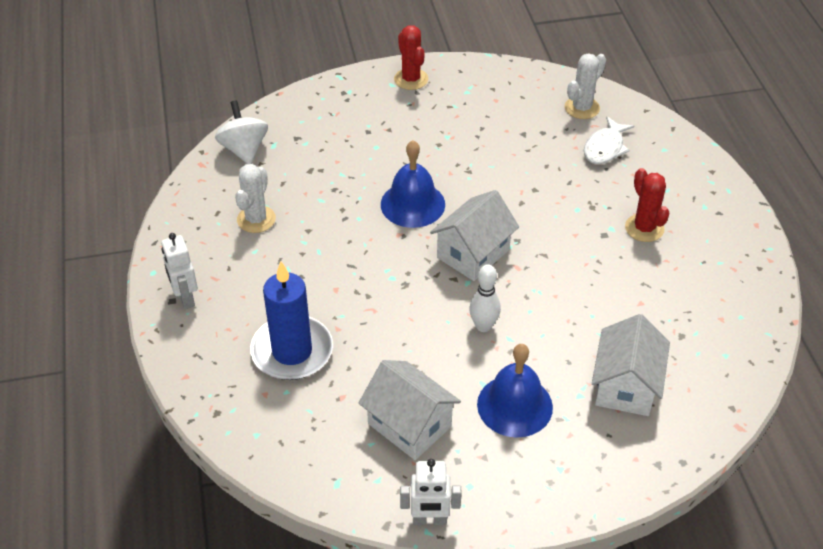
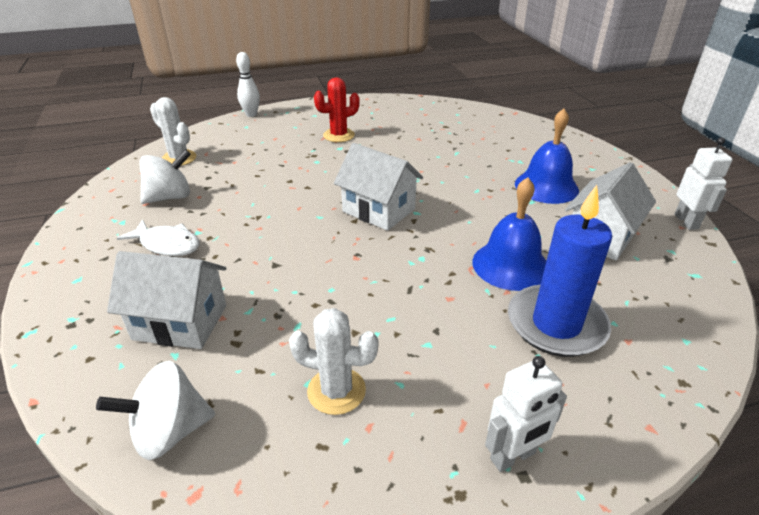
camera: 95 degrees left, 10 degrees down
blue bell [381,140,445,228] -> blue bell moved to [472,177,546,291]
red cactus [394,25,428,90] -> none
white bowling pin [469,264,501,332] -> white bowling pin moved to [236,52,260,117]
white fish [584,116,634,164] -> white fish moved to [117,219,199,256]
white house [592,314,670,416] -> white house moved to [107,251,226,349]
none -> white spinning top [140,149,191,204]

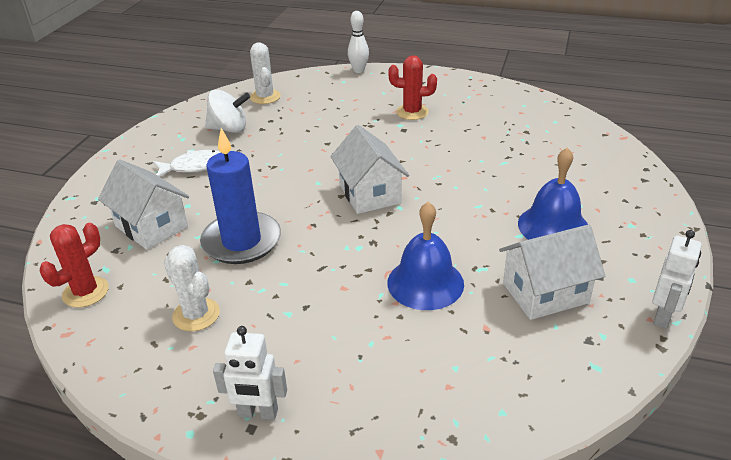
camera: 35 degrees right, 0 degrees up
white spinning top [96,361,215,460] -> red cactus [40,223,109,308]
white fish [117,219,199,256] -> white fish turned 75 degrees counterclockwise [153,150,221,177]
blue candle [508,185,612,357] -> blue candle moved to [200,128,281,264]

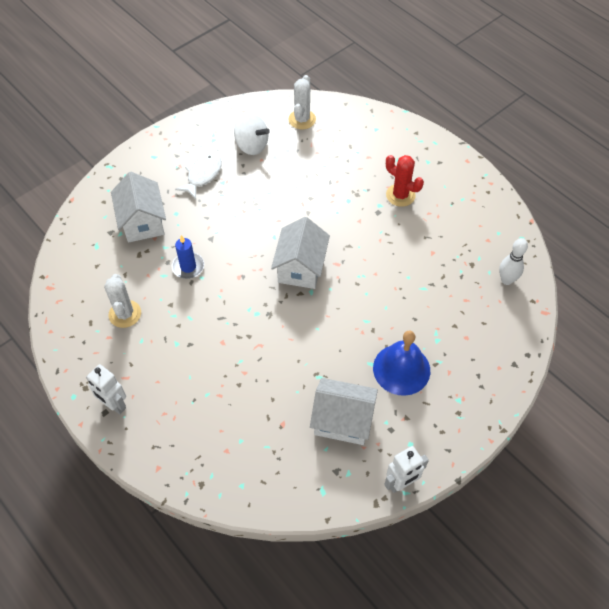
camera: 30 degrees right, 20 degrees up
red cactus [40,223,109,308] -> none
white fish [153,150,221,177] -> white fish turned 75 degrees counterclockwise [175,154,222,199]
blue candle [200,128,281,264] -> blue candle [172,235,204,279], size x0.54
white bowling pin [348,11,369,73] -> white bowling pin moved to [499,238,528,285]
blue bell [387,202,464,310] -> none

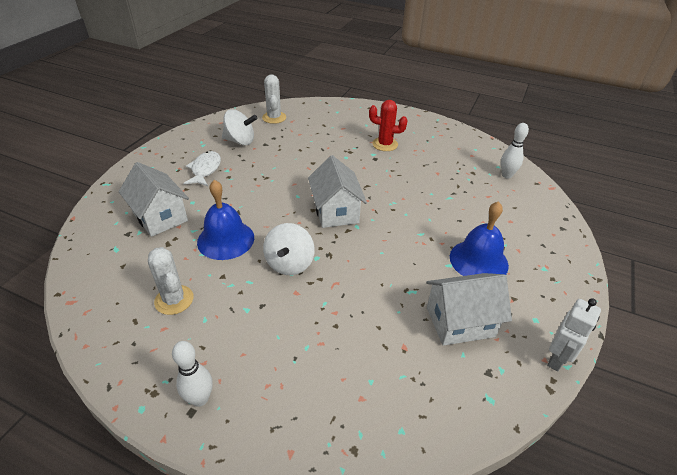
camera: 25 degrees left, 15 degrees down
white robot [86,364,126,414] -> white bowling pin [172,341,213,407]
blue candle [172,235,204,279] -> blue bell [197,180,254,260]
none -> white spinning top [263,223,315,275]

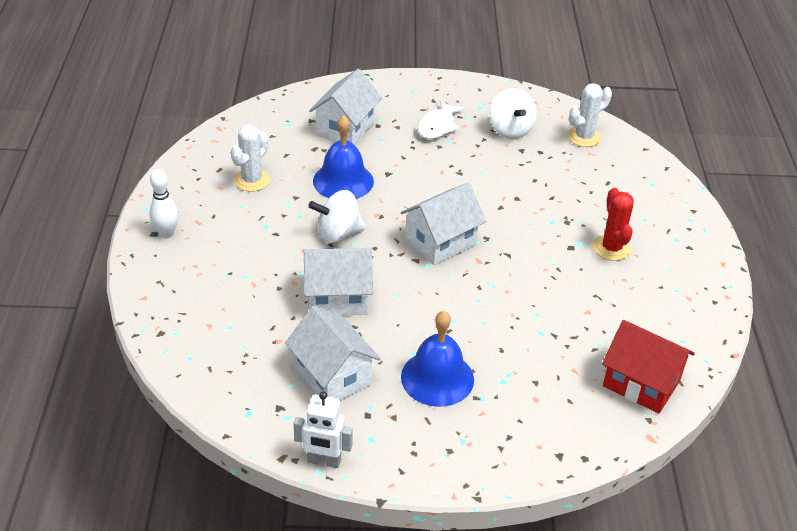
camera: 65 degrees right, 0 degrees up
white fish [184,151,221,186] -> white fish turned 135 degrees clockwise [417,100,465,139]
white bowling pin [501,123,529,179] -> red house [602,320,695,414]
none -> white house [304,248,373,315]

